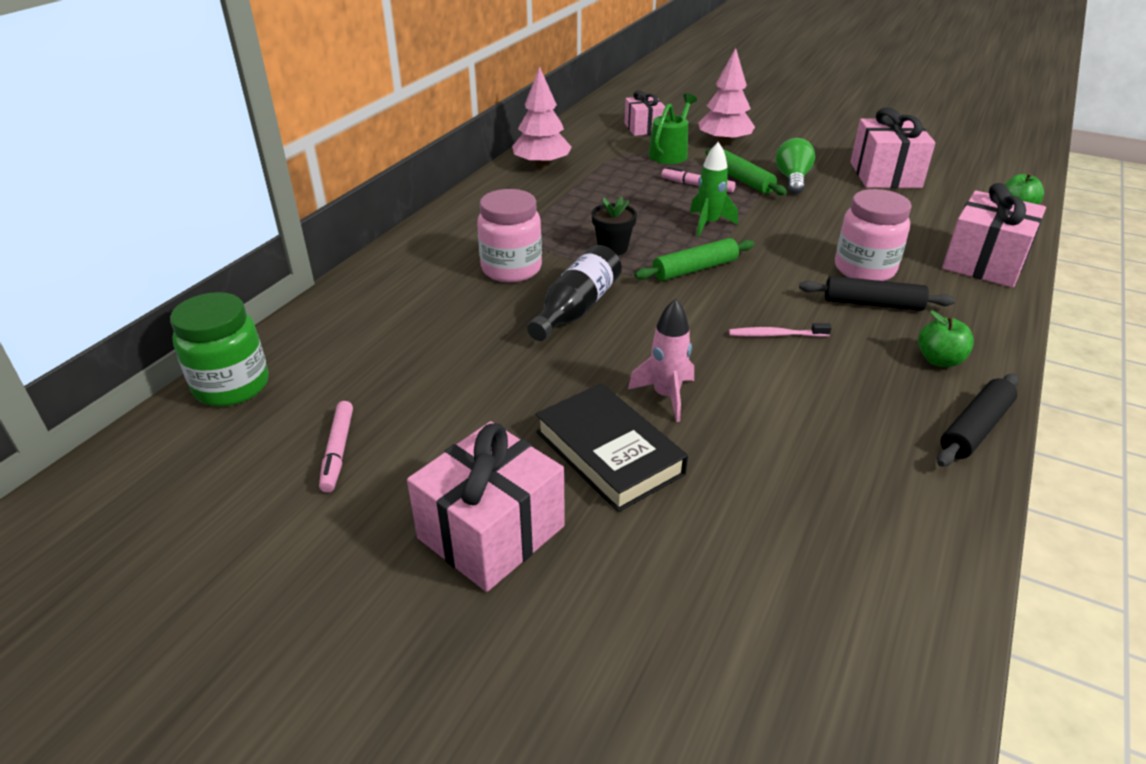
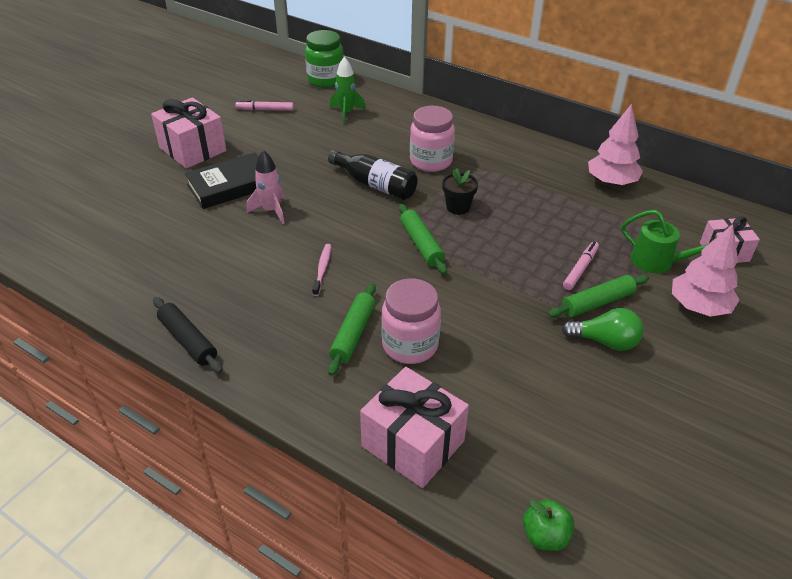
camera: 95 degrees right, 5 degrees up
green rocket [690,142,738,237] -> green rocket moved to [330,57,366,124]
black rolling pin [799,276,955,311] -> green rolling pin [328,283,376,376]
pink gift [850,107,935,188] -> none
green apple [918,310,974,367] -> none

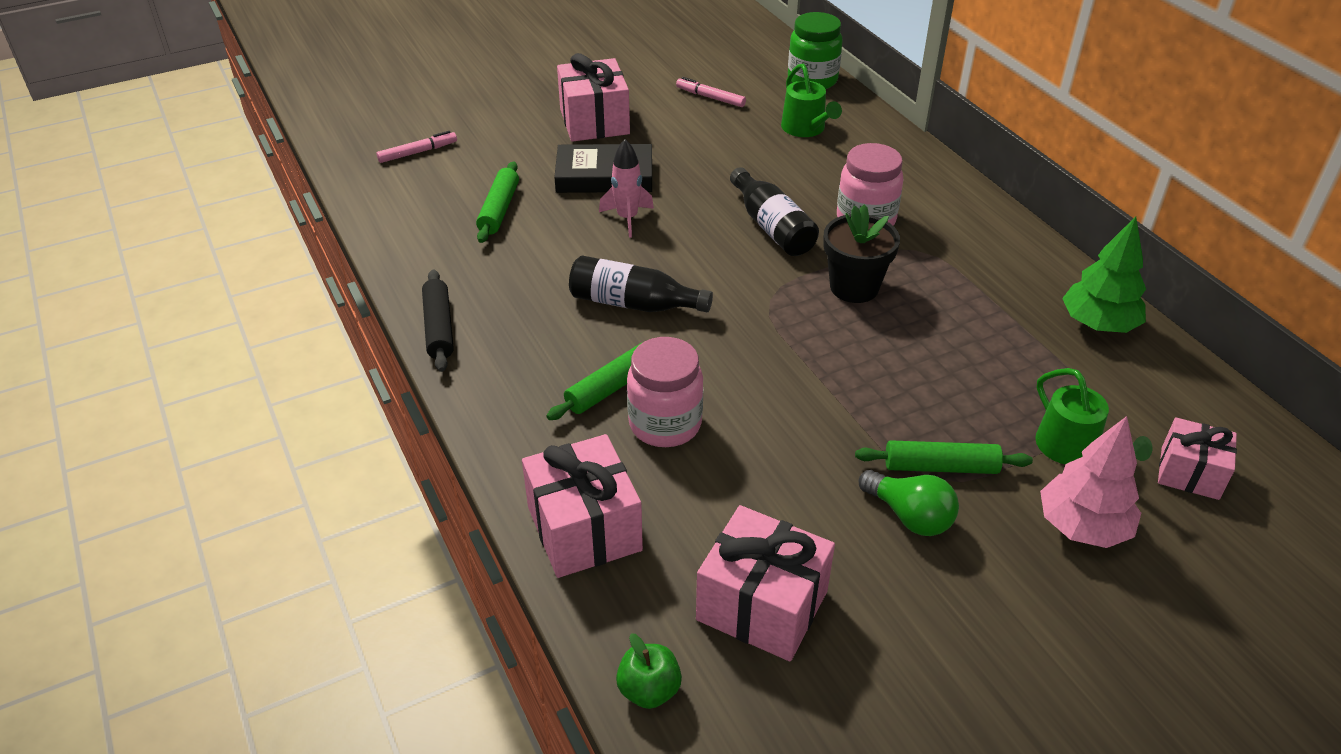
camera: 30 degrees right, 0 degrees up
pink toothbrush [312,244,331,296] -> black bottle [569,255,713,312]
green rocket [330,57,366,124] -> green watering can [781,63,842,137]
green rolling pin [399,204,447,274] -> green rolling pin moved to [476,161,519,243]
black flower pot [442,168,478,215] -> black flower pot [823,205,900,303], size x1.50
pink marker [563,242,599,290] -> pink marker moved to [377,131,457,163]
pink tree [588,104,643,186] -> green tree [1062,216,1146,333]
none -> pink gift [696,505,835,661]

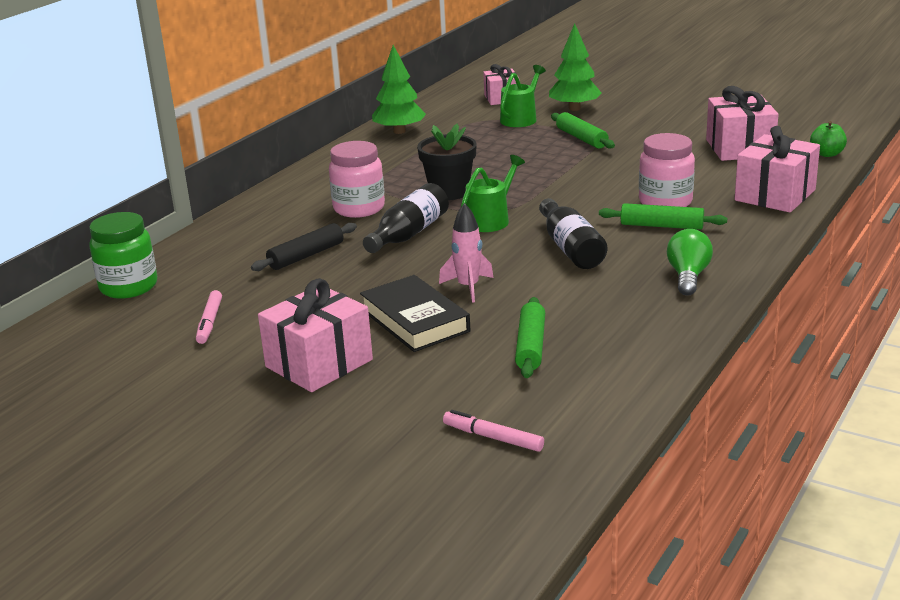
camera: 120 degrees left, 15 degrees down
black rolling pin [422,269,454,372] -> black rolling pin moved to [251,223,357,271]
green rolling pin [476,161,519,243] -> green rolling pin turned 60 degrees counterclockwise [515,297,545,378]
green watering can [781,63,842,137] -> green watering can moved to [461,155,525,232]
green light bulb [859,470,959,536] -> green light bulb moved to [667,229,713,296]
pink tree [1040,416,1141,548] -> green tree [549,23,602,111]

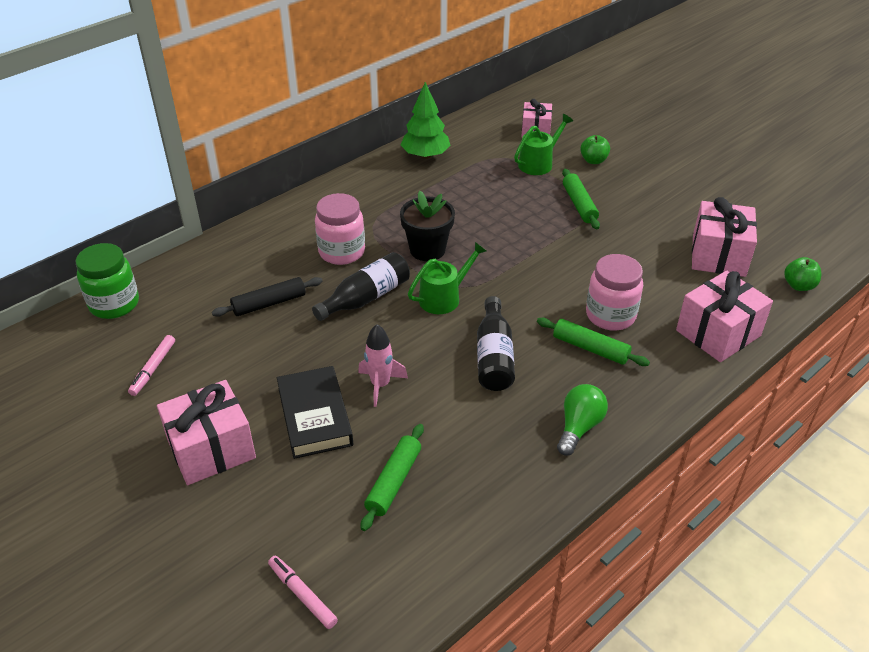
camera: 15 degrees right, 15 degrees up
green tree [549,23,602,111] -> green apple [580,135,610,164]

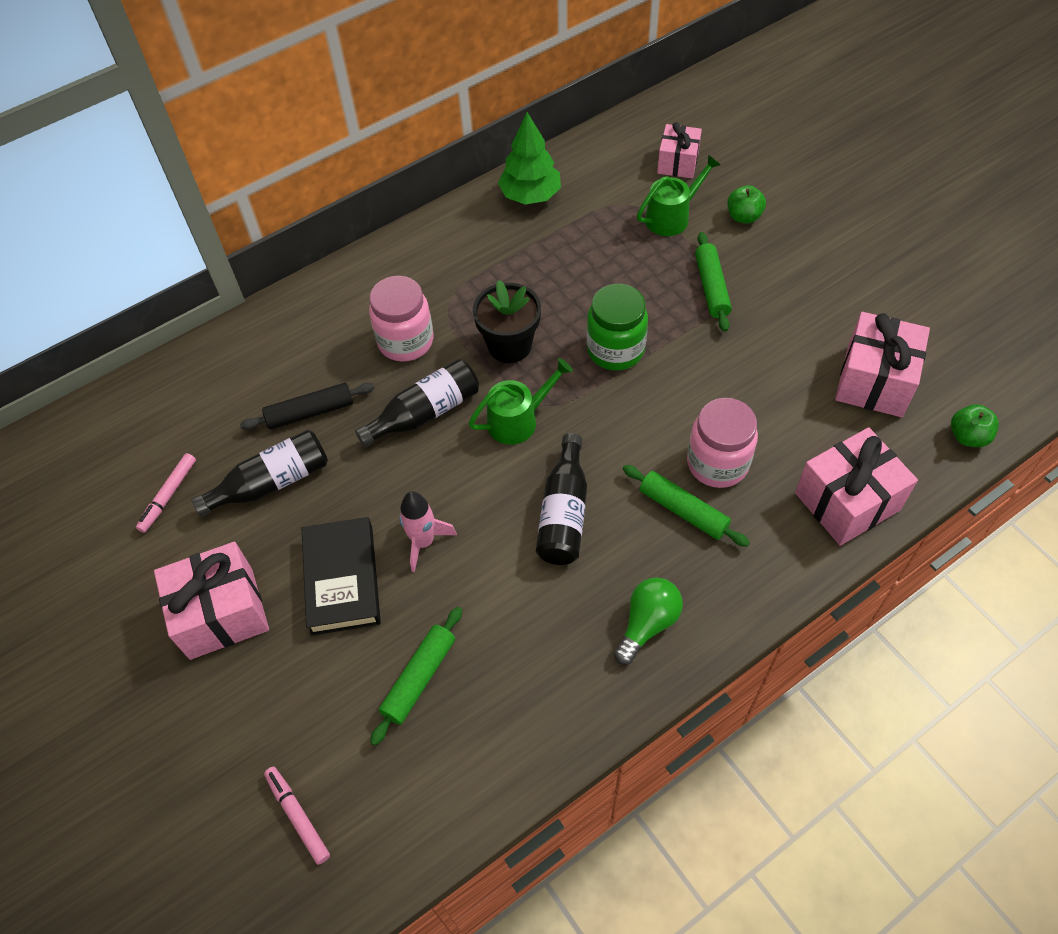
camera: 10 degrees right, 15 degrees up
green jar [76,243,139,319] -> green jar moved to [587,284,648,370]
none -> black bottle [191,430,328,517]

